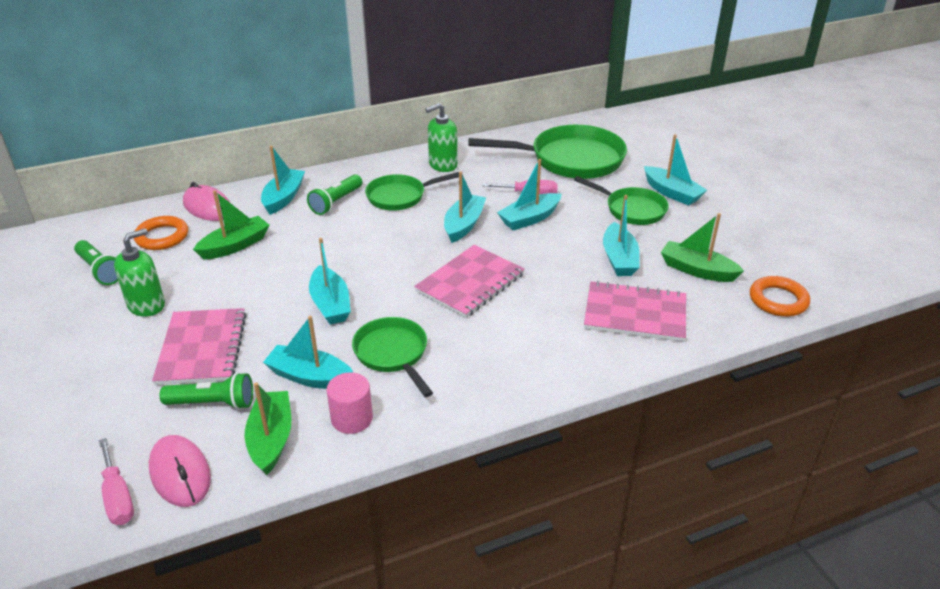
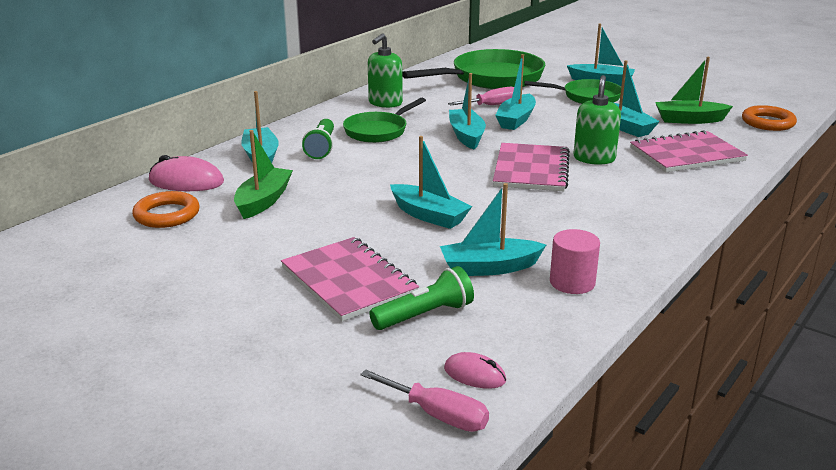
camera: 30 degrees left, 10 degrees down
green flashlight [74,240,118,285] -> none
green soap dispenser [114,228,165,317] -> green soap dispenser moved to [573,75,621,165]
pink mouse [149,435,211,507] -> pink mouse [444,352,506,389], size x0.58
green boat [245,382,291,475] -> none
green pan [352,317,433,397] -> none

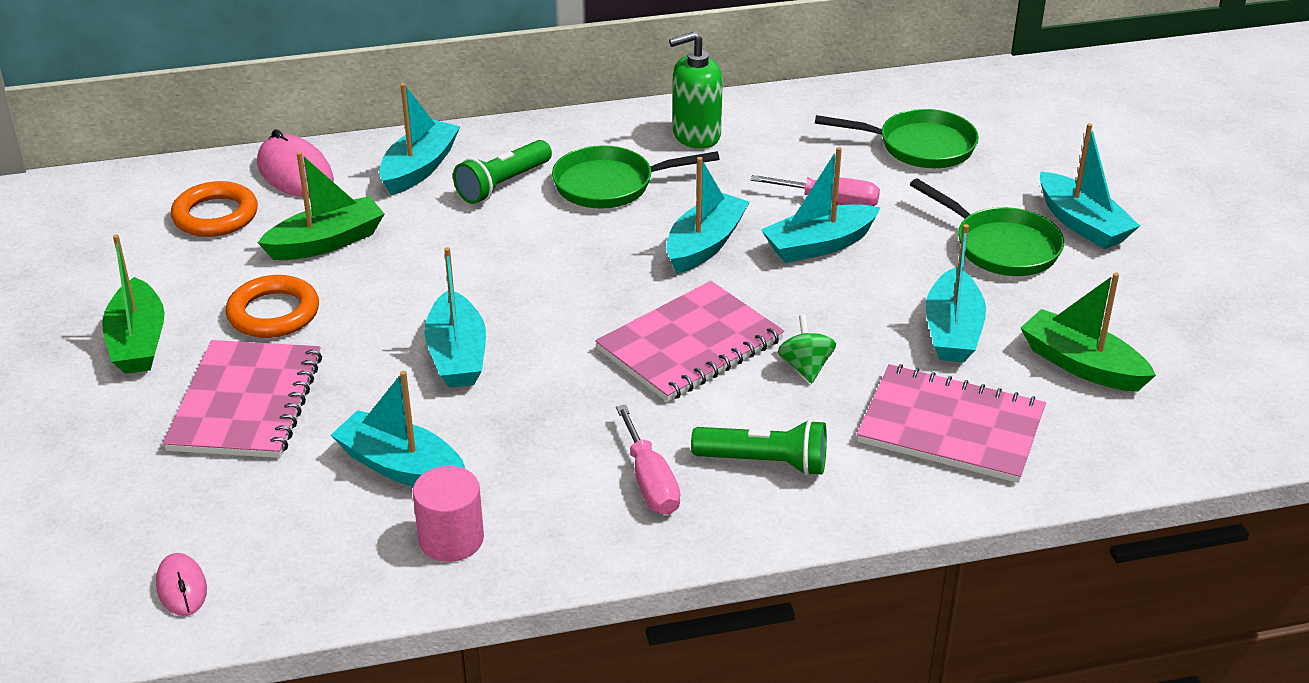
camera: 40 degrees right, 10 degrees up
pink screwdriver [360,369,489,432] -> pink screwdriver moved to [616,405,680,515]
green flashlight [369,266,474,330] -> green flashlight moved to [691,419,827,476]
green pan [402,49,545,89] -> green pan [815,109,979,168], size x0.59
green soap dispenser [573,75,621,165] -> green spinning top [778,315,836,383]
orange ring [742,105,797,131] -> orange ring moved to [226,275,319,338]
none -> green boat [102,235,164,374]

